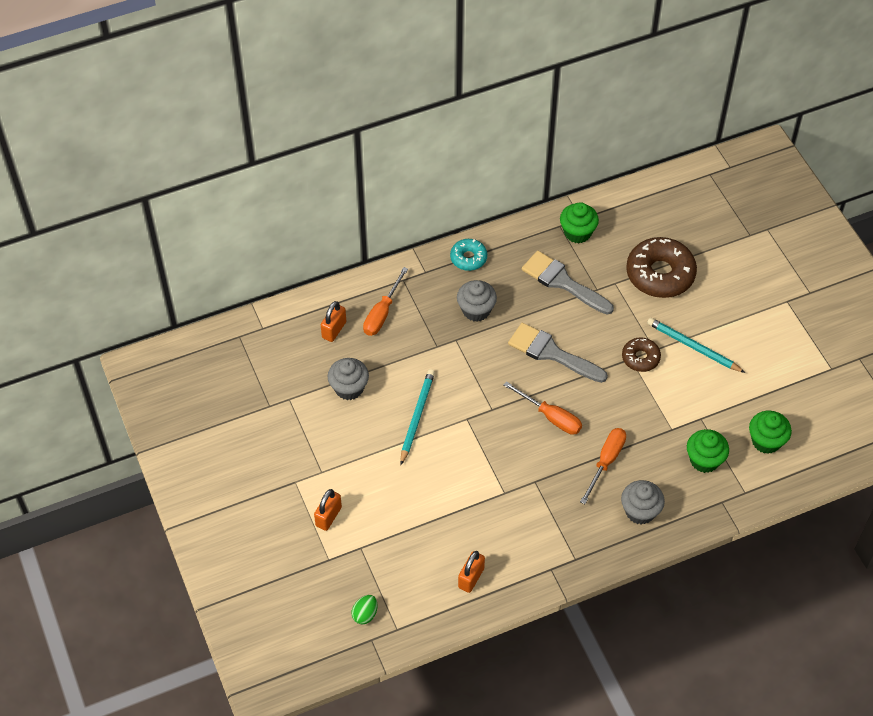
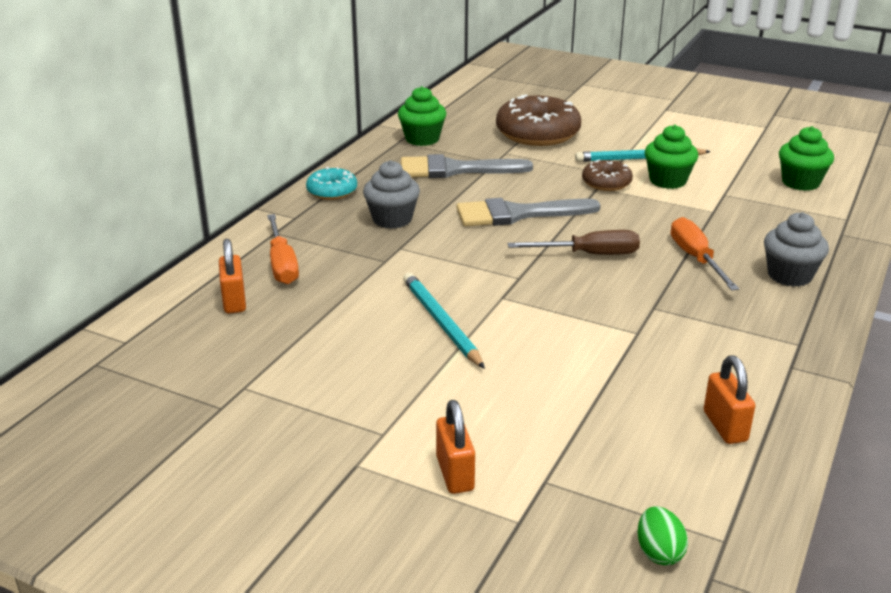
camera: 40 degrees left, 25 degrees down
grey cupcake [328,358,369,400] -> none
orange screwdriver [503,381,582,435] -> brown screwdriver [508,230,640,255]
green cupcake [687,429,729,473] -> green cupcake moved to [645,125,698,189]

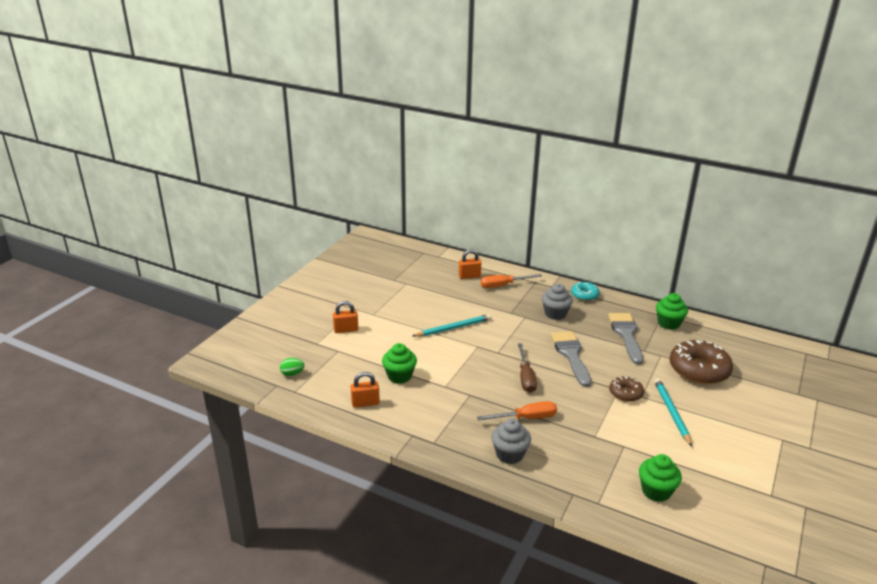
camera: 90 degrees right, 0 degrees up
green cupcake [645,125,698,189] -> green cupcake moved to [382,343,417,384]

